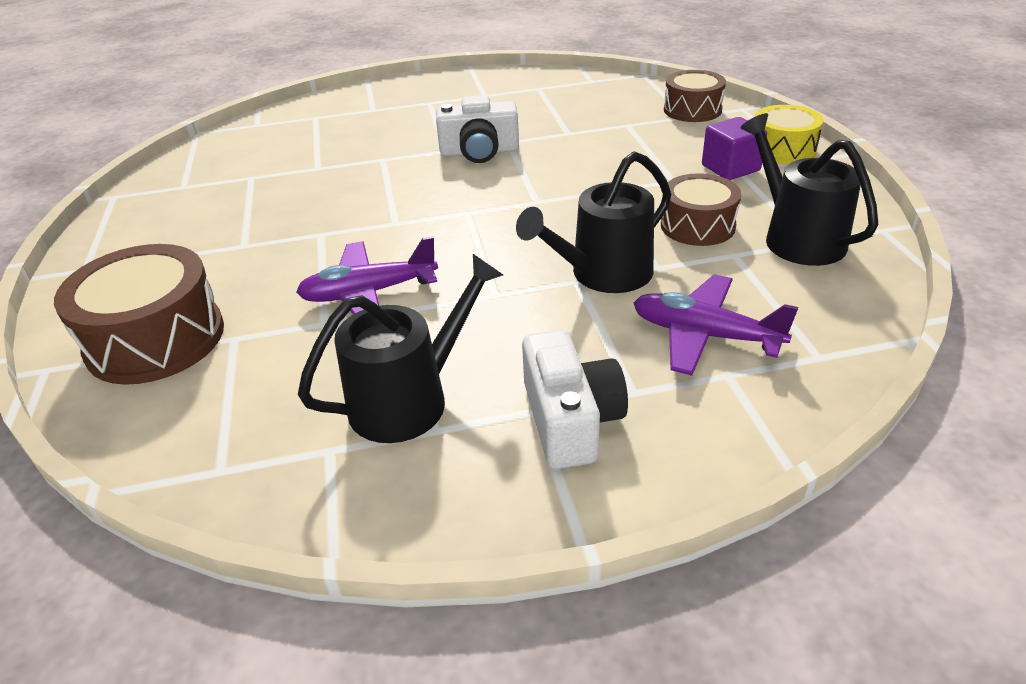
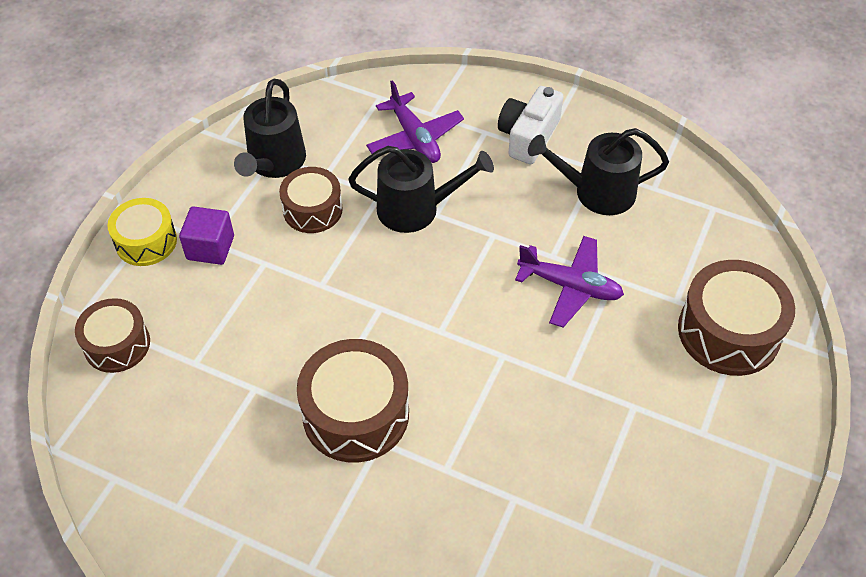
camera: 145 degrees left, 15 degrees up
white camera [436,95,519,163] -> brown drum [297,339,409,463]

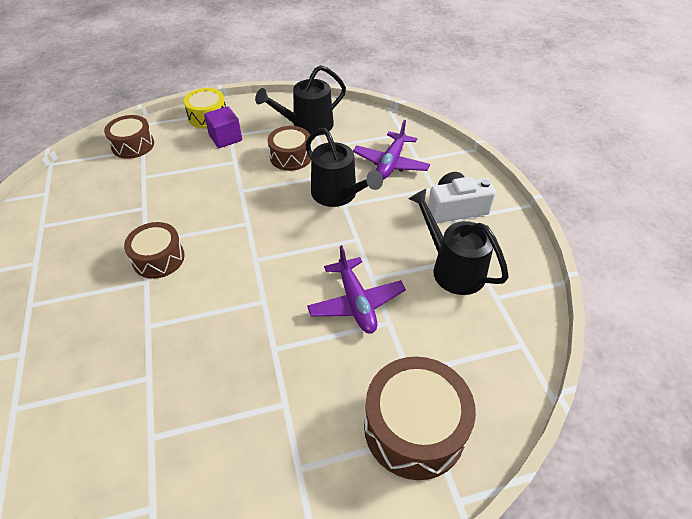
camera: 50 degrees right, 5 degrees down
brown drum [297,339,409,463] -> brown drum [124,222,185,279], size x0.64

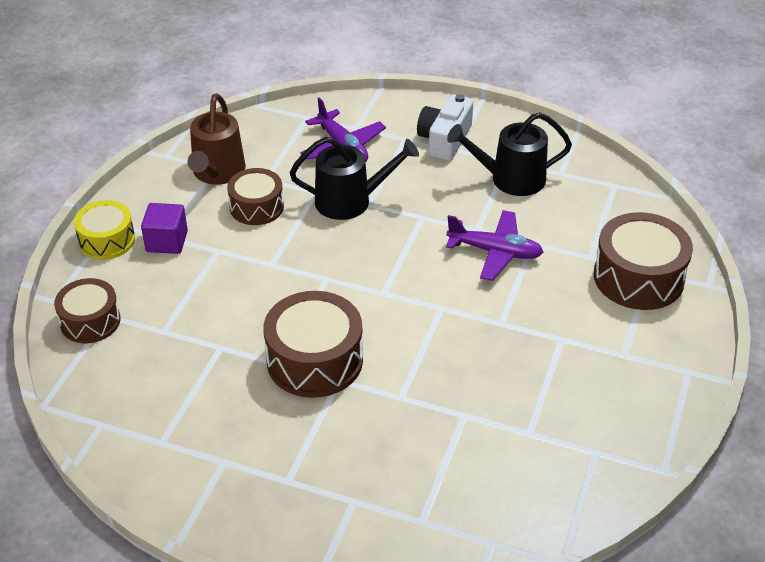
camera: 55 degrees left, 5 degrees down
brown drum [124,222,185,279] -> brown drum [263,291,363,398], size x1.57
black watering can [255,65,346,136] -> brown watering can [187,93,246,185]

